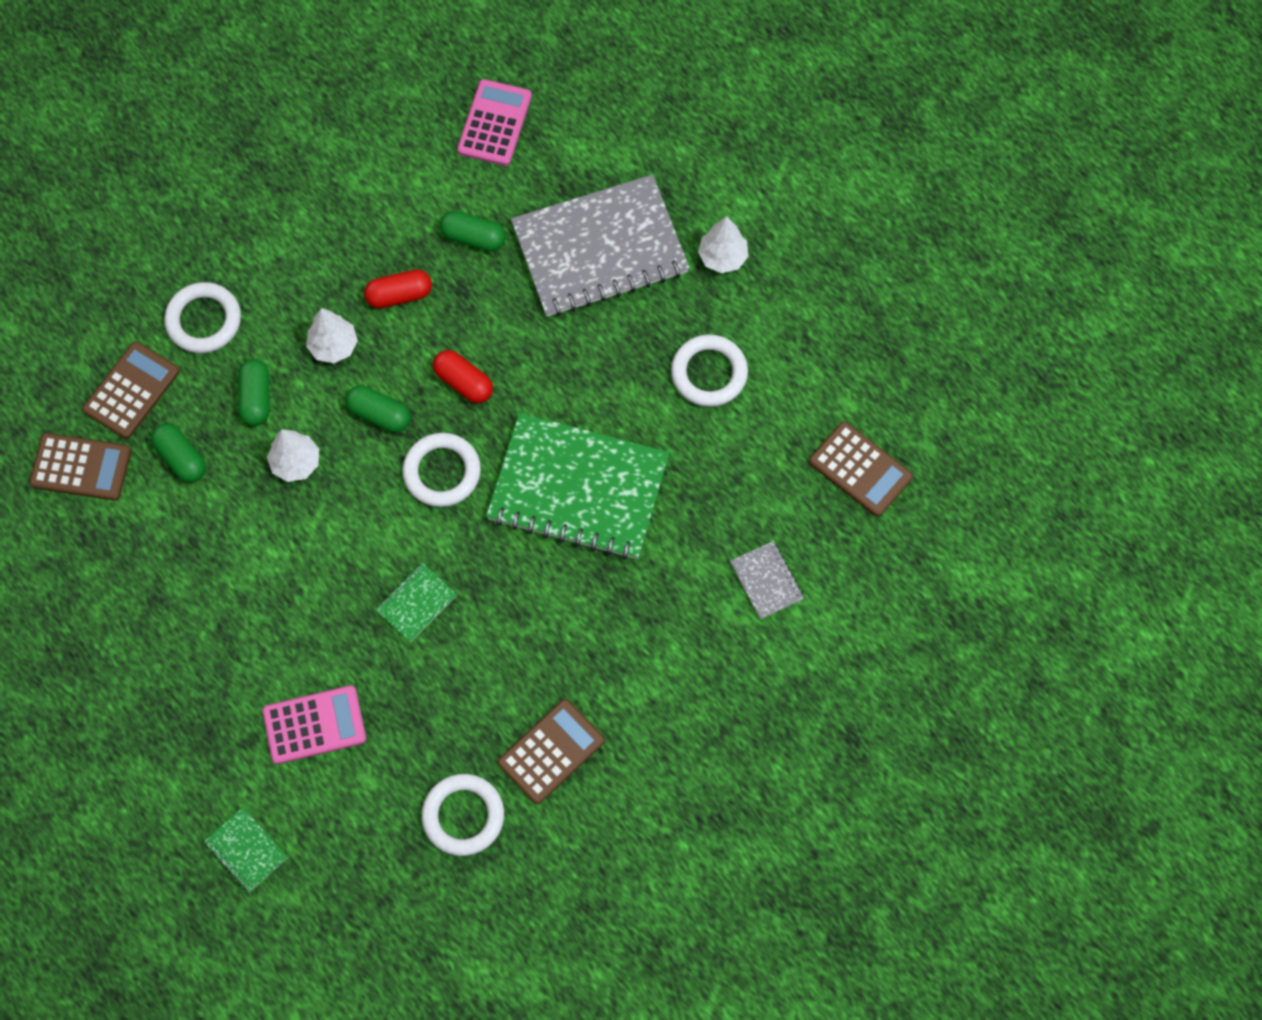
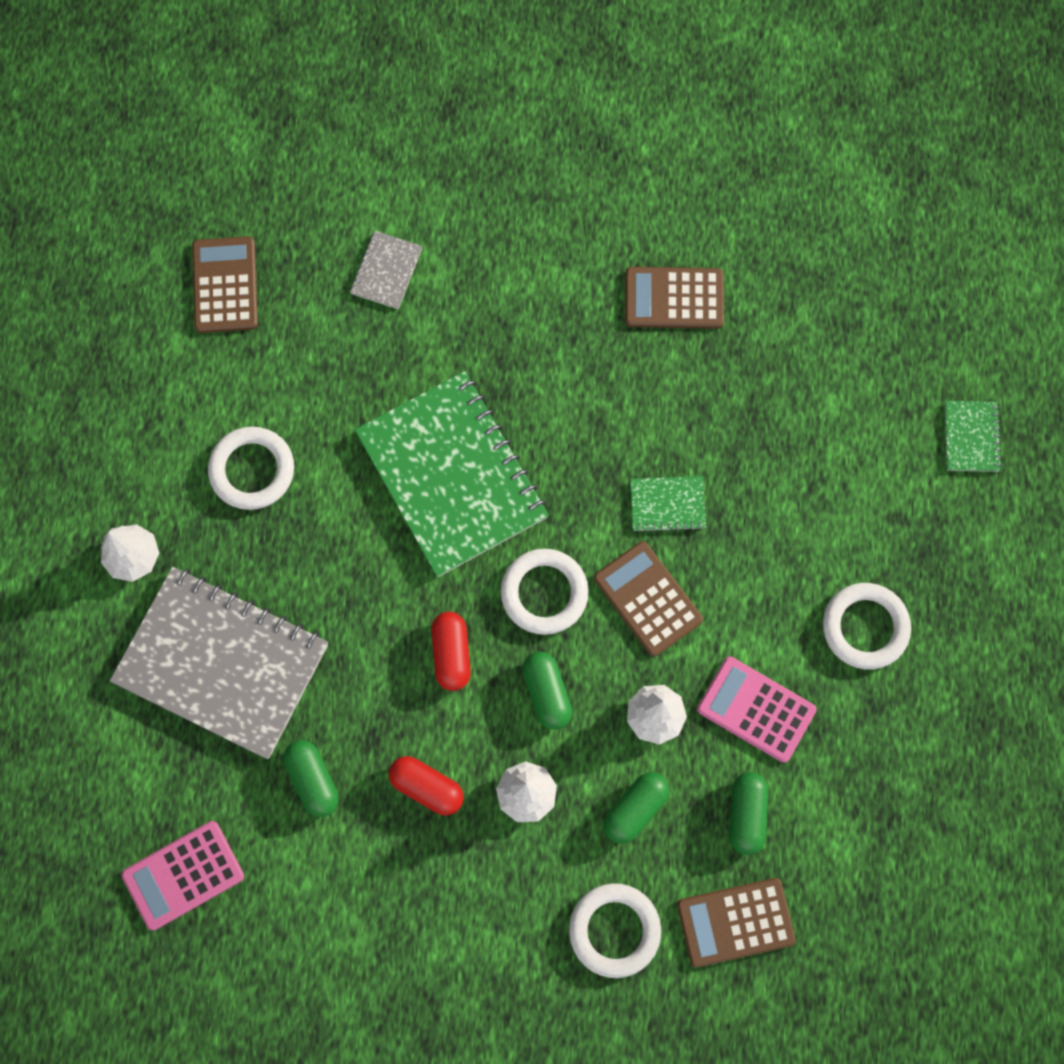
camera: 135 degrees left, 5 degrees up
brown calculator [29,433,131,501] -> brown calculator moved to [594,541,703,657]
pink calculator [262,685,366,764] -> pink calculator moved to [697,656,817,763]
white ring [422,774,504,856] -> white ring moved to [823,583,911,670]

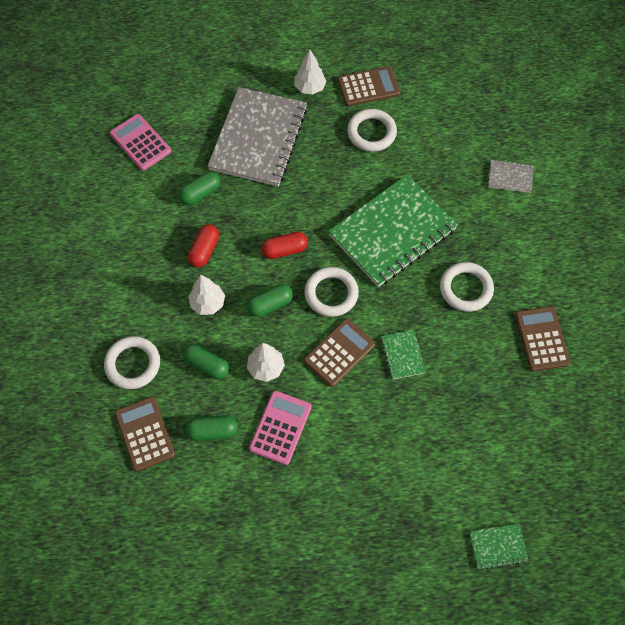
camera: 80 degrees right, 10 degrees down
brown calculator [192,236,258,333] -> brown calculator moved to [337,66,400,106]
white ring [823,583,911,670] -> white ring moved to [440,262,494,312]

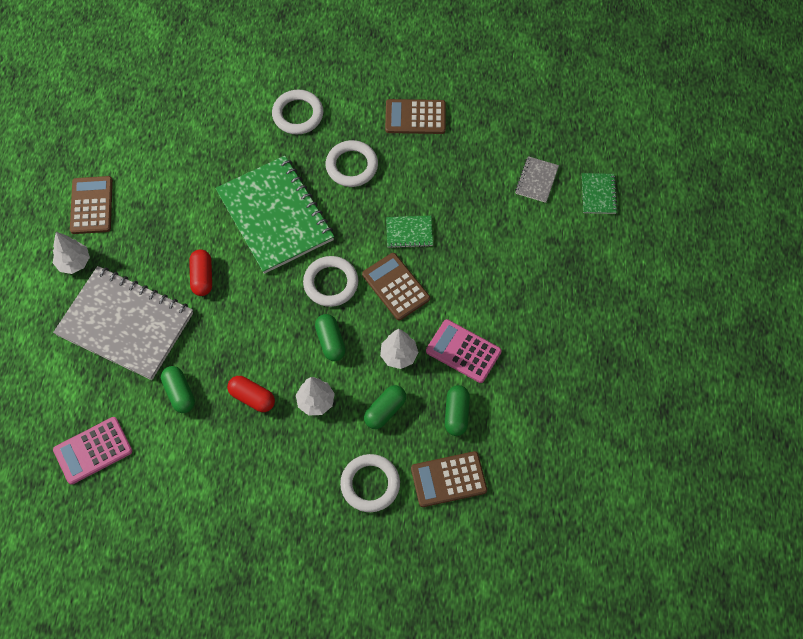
camera: 80 degrees left, 0 degrees up
red capsule [261,232,308,259] -> red capsule moved to [189,250,212,296]
white ring [347,109,397,152] -> white ring moved to [272,90,323,135]
grey notebook [488,159,534,193] -> grey notebook moved to [515,156,559,203]

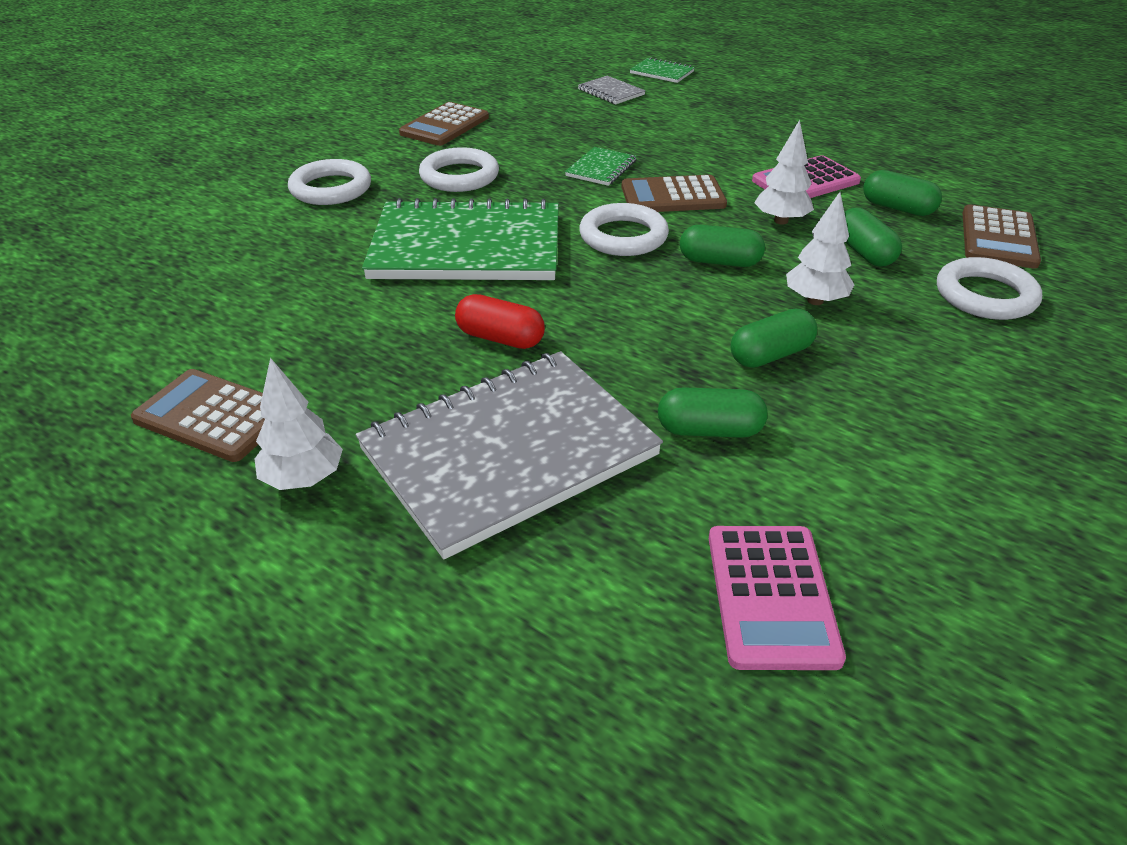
camera: 60 degrees left, 25 degrees down
red capsule [227,376,275,412] -> green capsule [730,309,817,368]

